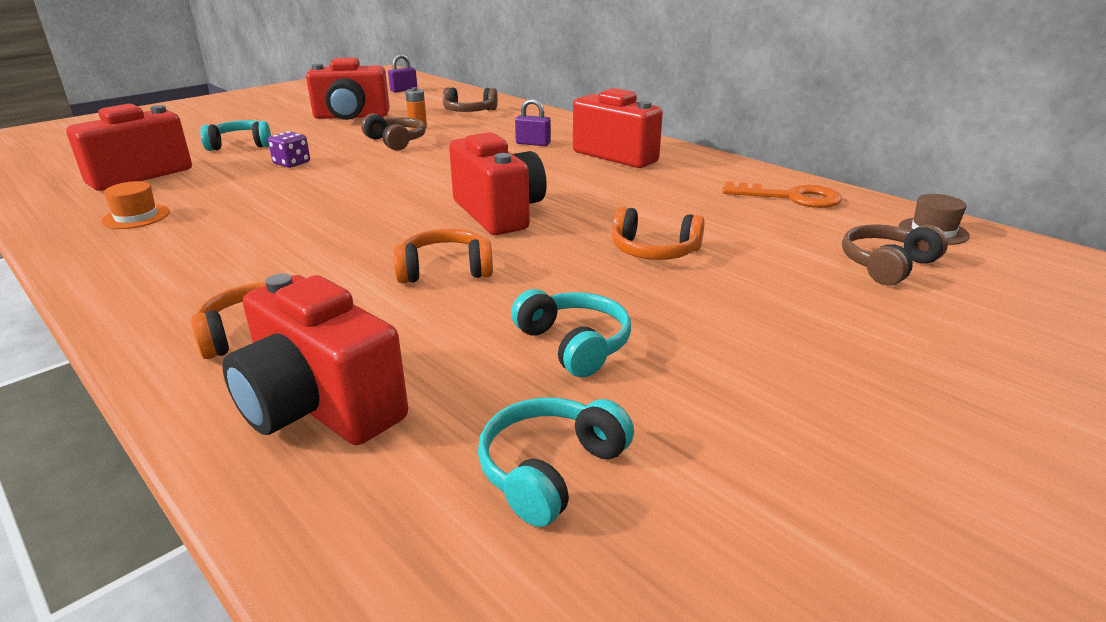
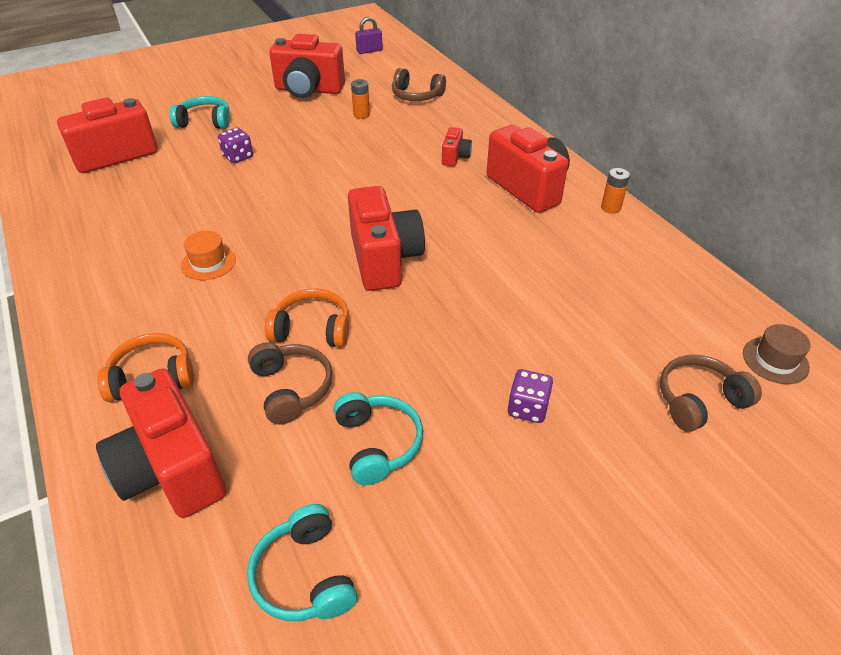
camera: 15 degrees right, 15 degrees up
orange hat [101,181,170,229] -> orange hat moved to [181,231,236,280]
brown headphones [361,113,426,151] -> brown headphones moved to [248,342,332,425]
turquoise headphones [478,398,634,527] -> turquoise headphones turned 75 degrees counterclockwise [247,504,358,621]
purple padlock [515,99,551,146] -> red camera [442,127,472,167]
orange headphones [612,207,705,260] -> none
orange key [722,181,842,208] -> none
none -> purple dice [508,369,553,423]
none -> orange battery [601,168,630,214]

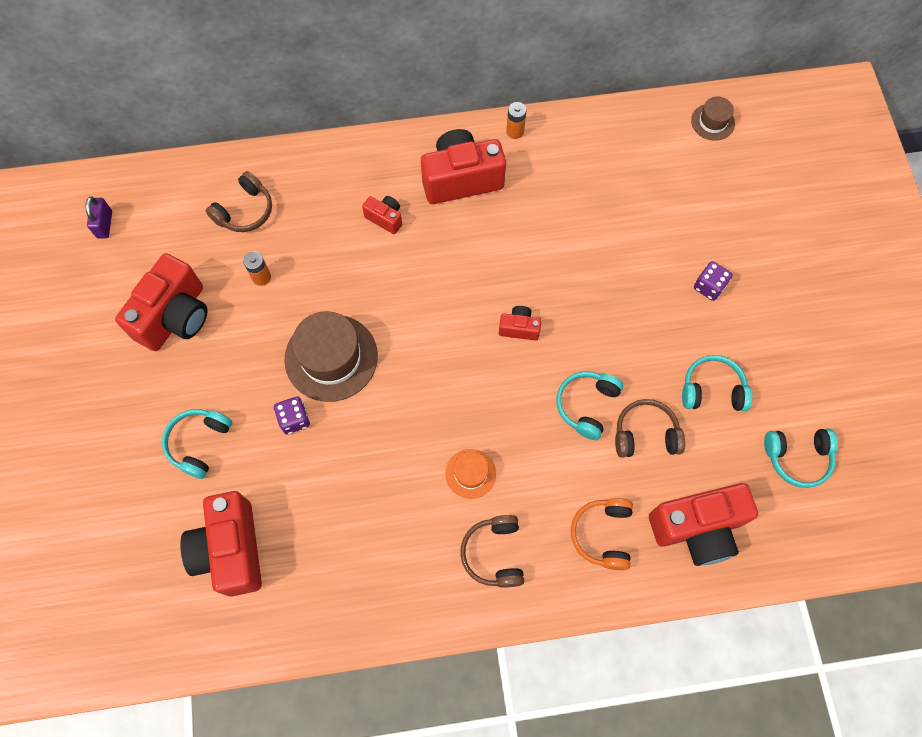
camera: 70 degrees left, 25 degrees up
orange headphones [265,289,349,347] -> turquoise headphones [556,371,623,440]
red camera [348,186,425,291] -> red camera [499,306,541,341], size x0.48
brown headphones [660,355,762,432] -> brown headphones moved to [460,515,524,588]
none -> brown hat [284,311,378,402]

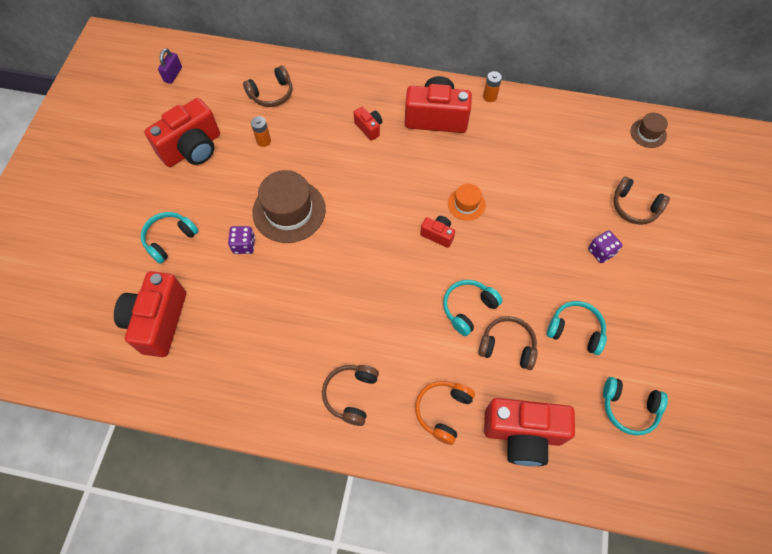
camera: 20 degrees right, 5 degrees down
orange hat [445,449,496,499] -> orange hat moved to [448,184,485,221]
none -> brown headphones [614,176,670,225]

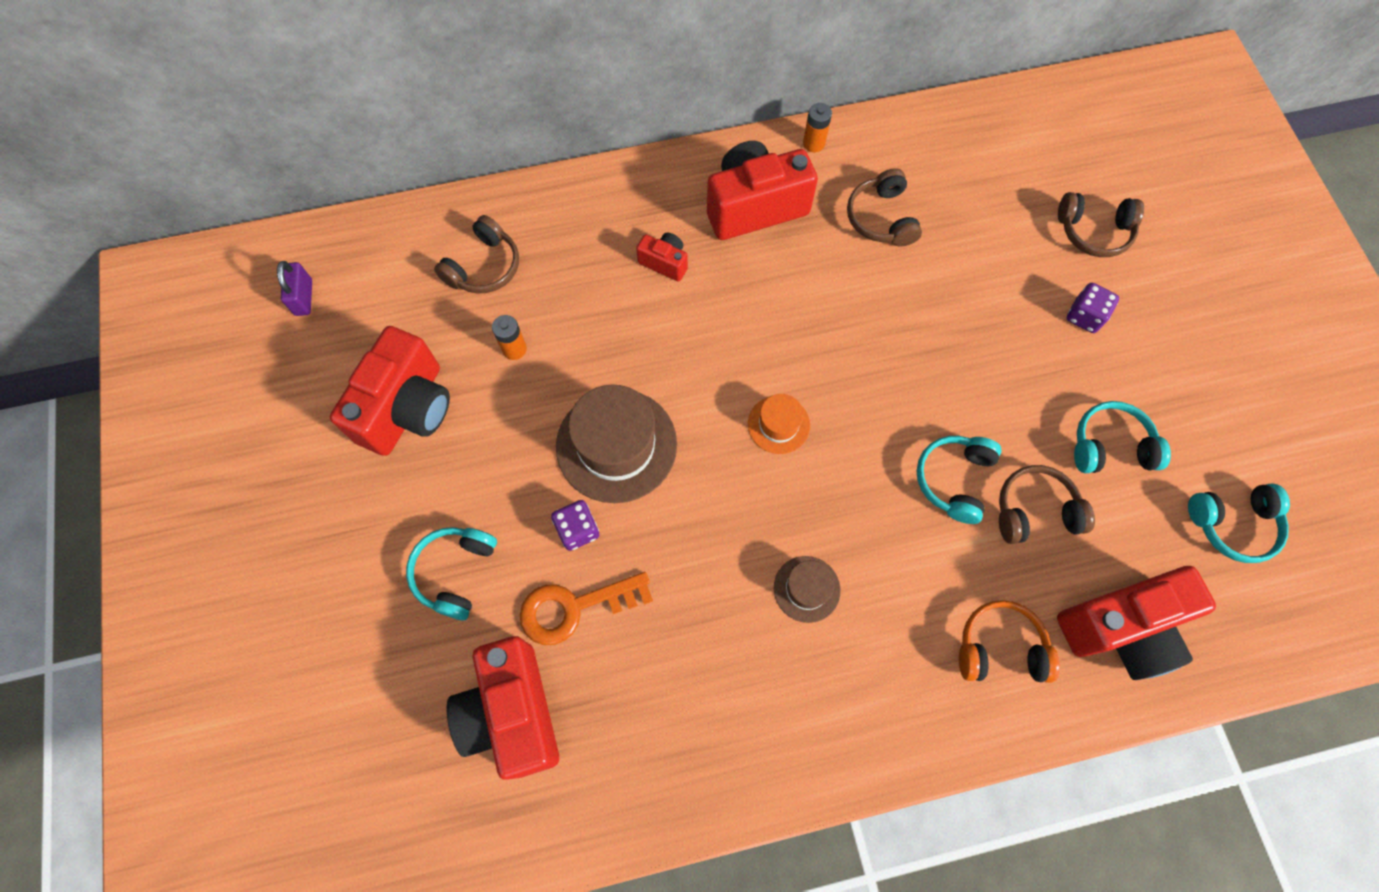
camera: 25 degrees left, 5 degrees up
brown headphones [322,365,379,426] -> brown headphones moved to [847,168,922,247]
orange headphones [415,381,475,445] -> orange headphones turned 90 degrees clockwise [959,600,1060,683]
red camera [420,216,455,248] -> none
orange hat [448,184,485,221] -> orange hat moved to [748,394,810,454]
brown hat [631,113,668,148] -> brown hat moved to [774,556,841,623]
none -> orange key [520,572,653,645]

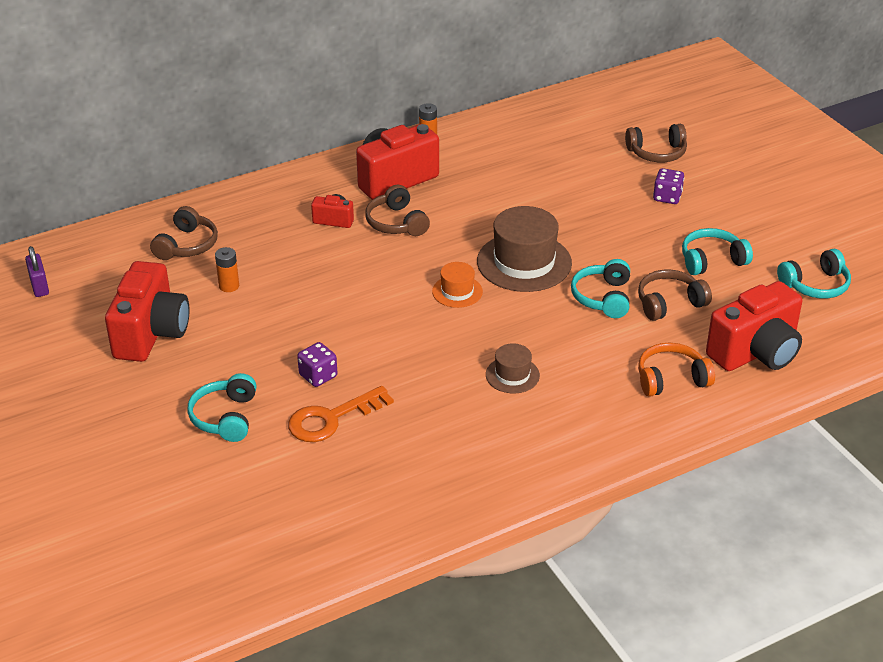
camera: 15 degrees left, 30 degrees down
red camera [447,636,559,780] -> none
brown hat [556,384,677,503] -> brown hat moved to [477,206,572,292]
brown headphones [847,168,922,247] -> brown headphones moved to [365,184,430,236]

